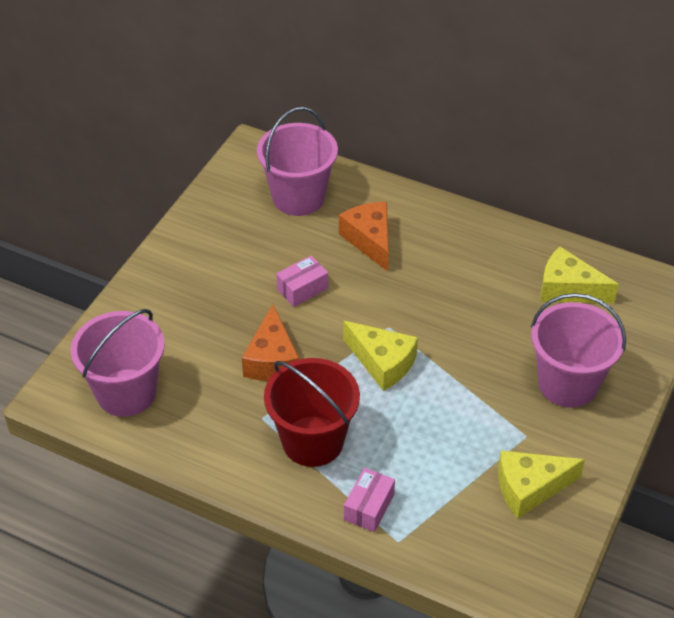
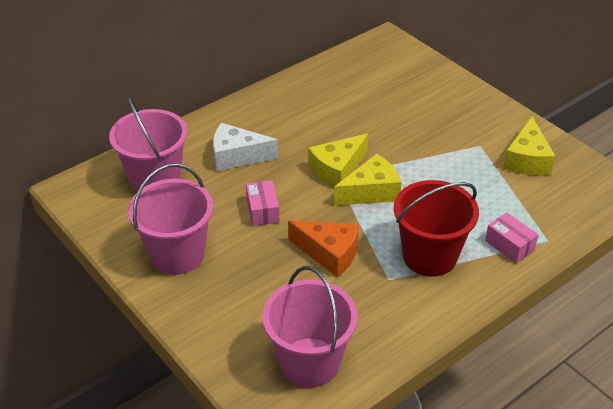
camera: 65 degrees left, 5 degrees down
orange cheese [339,202,389,272] -> white cheese [213,123,278,171]
pink bucket [531,293,626,408] -> pink bucket moved to [128,163,213,275]
yellow cheese [540,247,619,303] -> yellow cheese moved to [308,133,368,188]

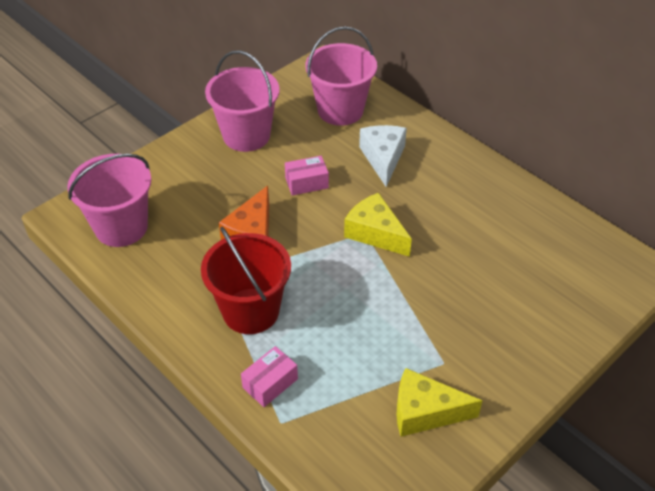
camera: 85 degrees right, 5 degrees up
yellow cheese [334,154,402,206] -> none

